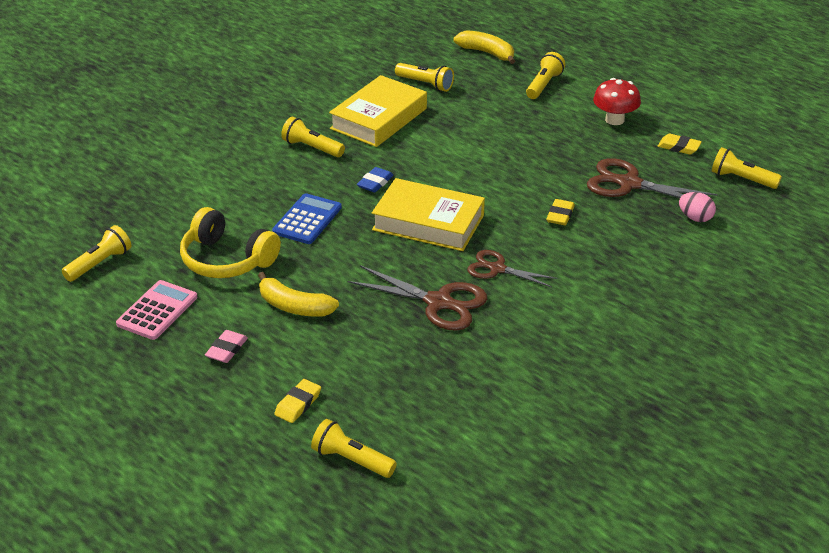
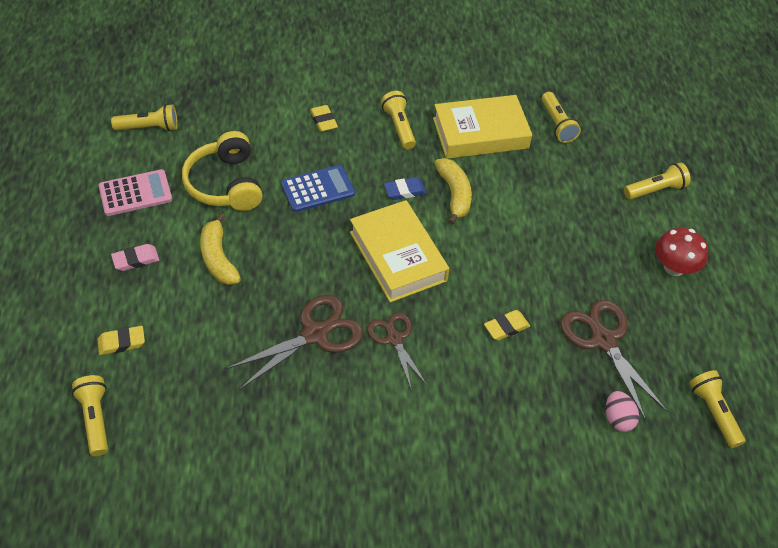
camera: 40 degrees right, 15 degrees up
brown scissors [348,265,487,331] -> brown scissors turned 105 degrees counterclockwise [226,295,363,389]
yellow banana [453,30,515,64] -> yellow banana moved to [435,158,472,225]
yellow eraser [658,134,702,155] -> yellow eraser moved to [310,105,338,132]

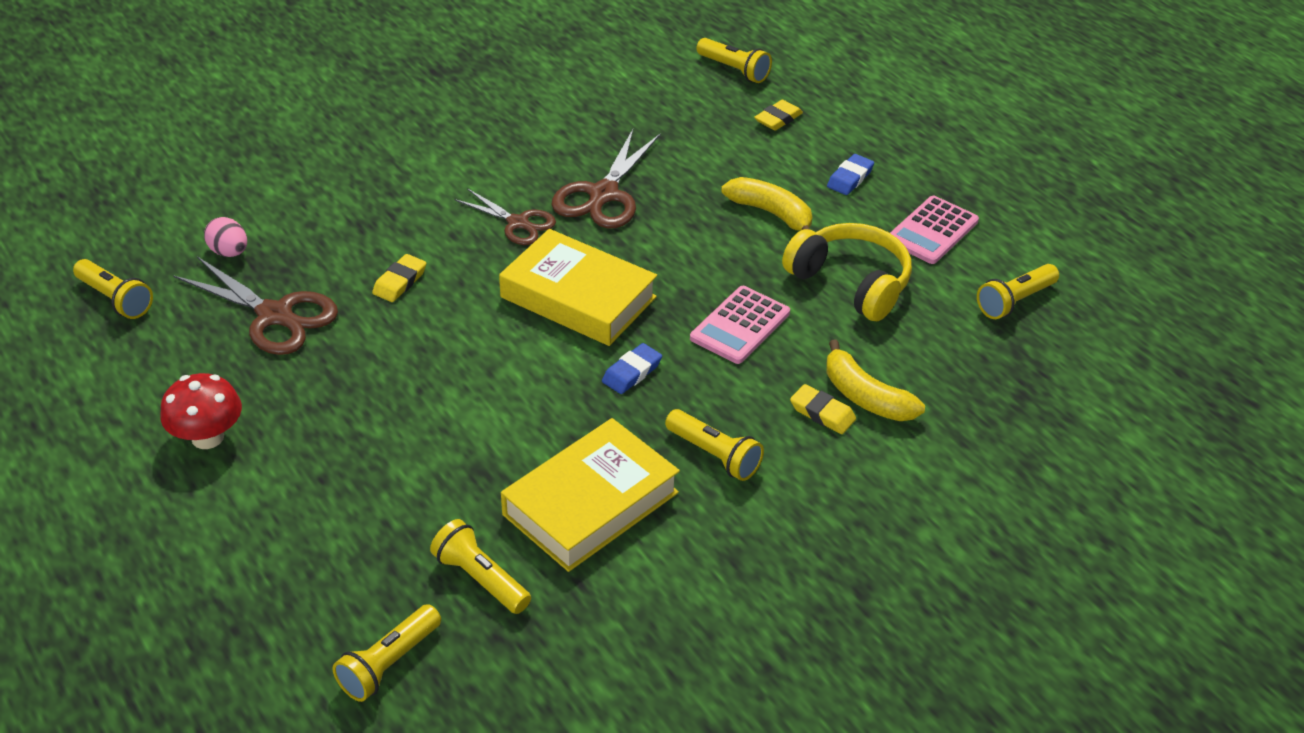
camera: 150 degrees right, 10 degrees down
pink eraser [111,244,159,271] -> blue eraser [827,154,874,195]
blue calculator [281,165,355,212] -> pink calculator [690,286,790,364]
yellow banana [435,158,472,225] -> yellow banana moved to [826,340,925,421]
yellow flashlight [624,162,691,200] -> yellow flashlight moved to [333,604,441,702]

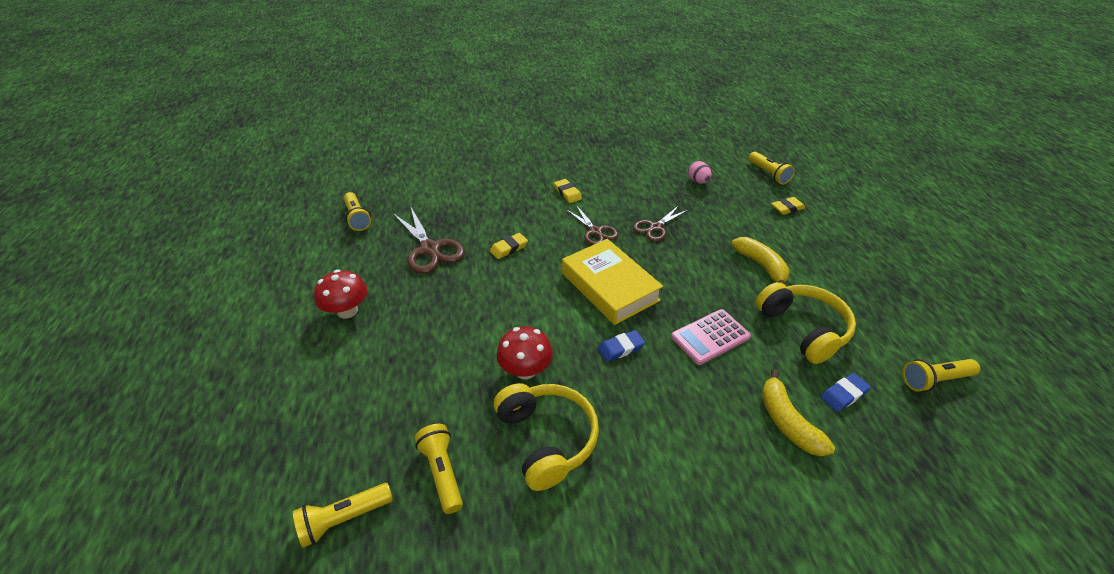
camera: 25 degrees right, 0 degrees up
pink egg [204,217,247,257] -> pink egg moved to [688,161,712,184]
yellow book [501,418,680,572] -> yellow headphones [494,383,599,491]
brown scissors [551,129,660,228] -> brown scissors [633,205,688,241], size x0.64
yellow flashlight [665,409,764,481] -> none
yellow eraser [790,384,856,434] -> yellow eraser moved to [554,179,582,203]
blue eraser [827,154,874,195] -> blue eraser moved to [821,373,871,412]
pink calculator [890,196,979,264] -> none
none -> red mushroom [497,327,553,379]

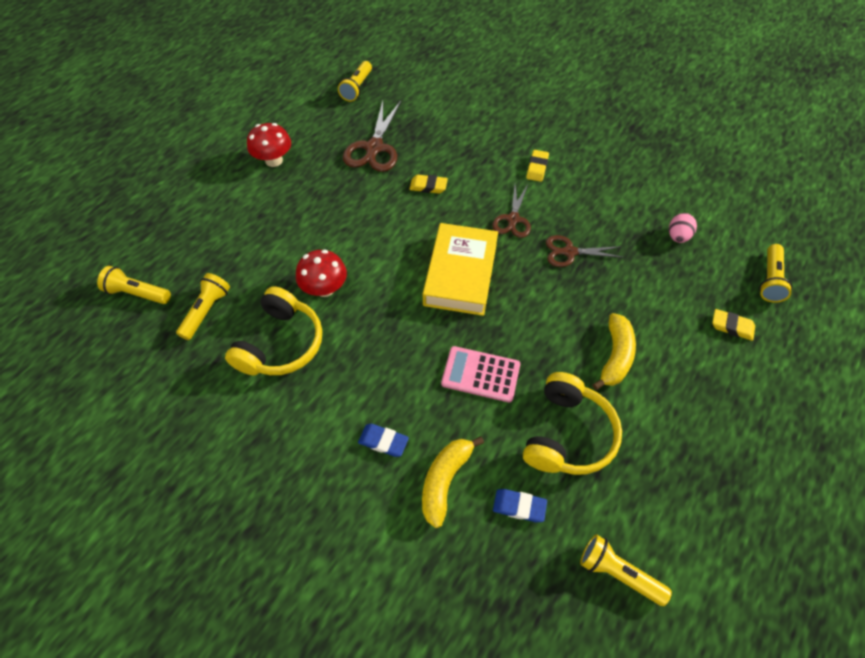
camera: 45 degrees right, 15 degrees up
blue eraser [598,330,645,362] -> blue eraser moved to [358,424,409,457]

